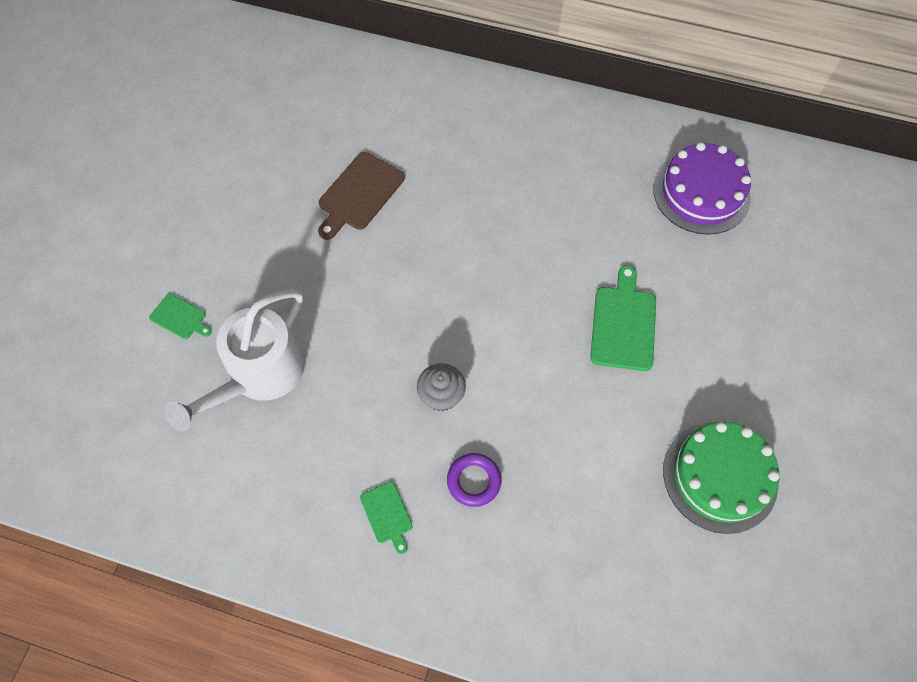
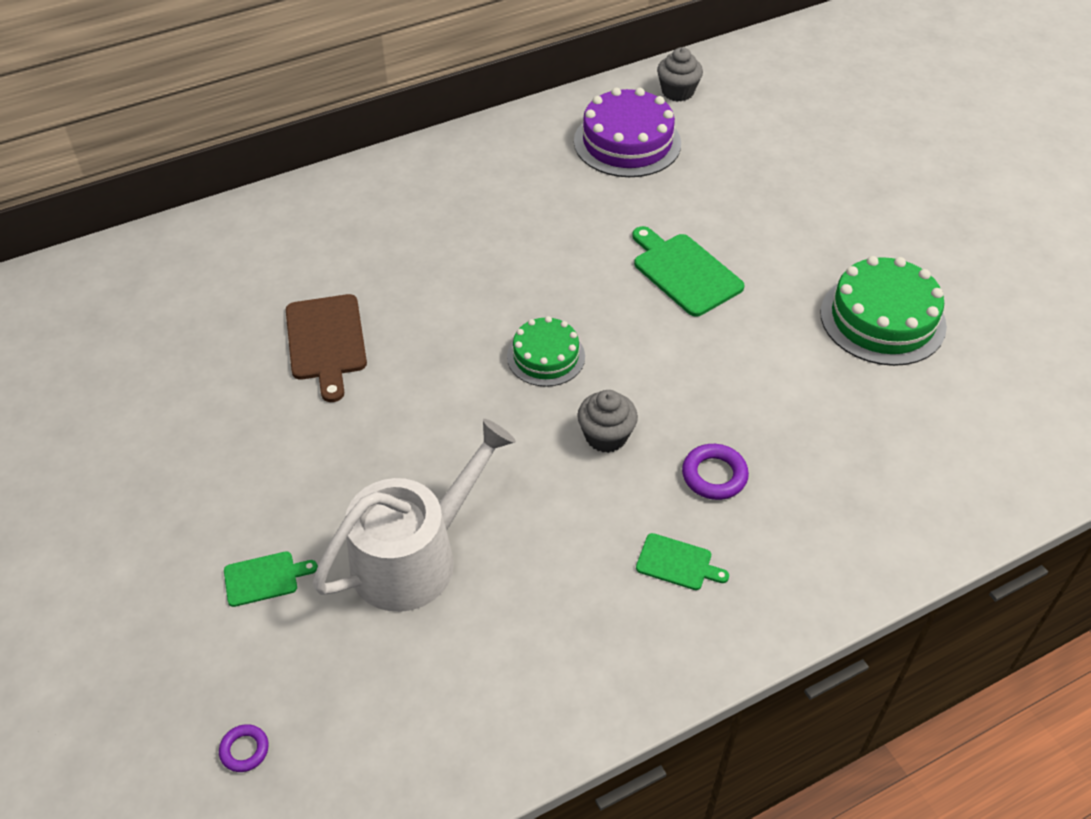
camera: 45 degrees left, 15 degrees down
white watering can [165,289,305,432] -> white watering can turned 120 degrees counterclockwise [312,419,516,612]
none -> purple ring [219,724,269,772]
none -> green cake [507,316,585,387]
none -> grey cupcake [657,47,703,102]

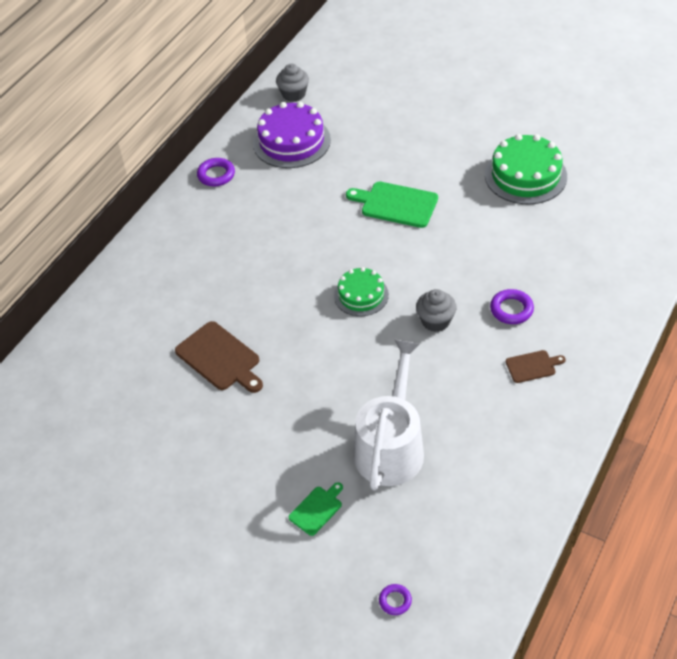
camera: 30 degrees left, 0 degrees up
green cutting board [636,533,729,590] -> brown cutting board [506,350,566,383]
none -> purple ring [197,158,235,186]

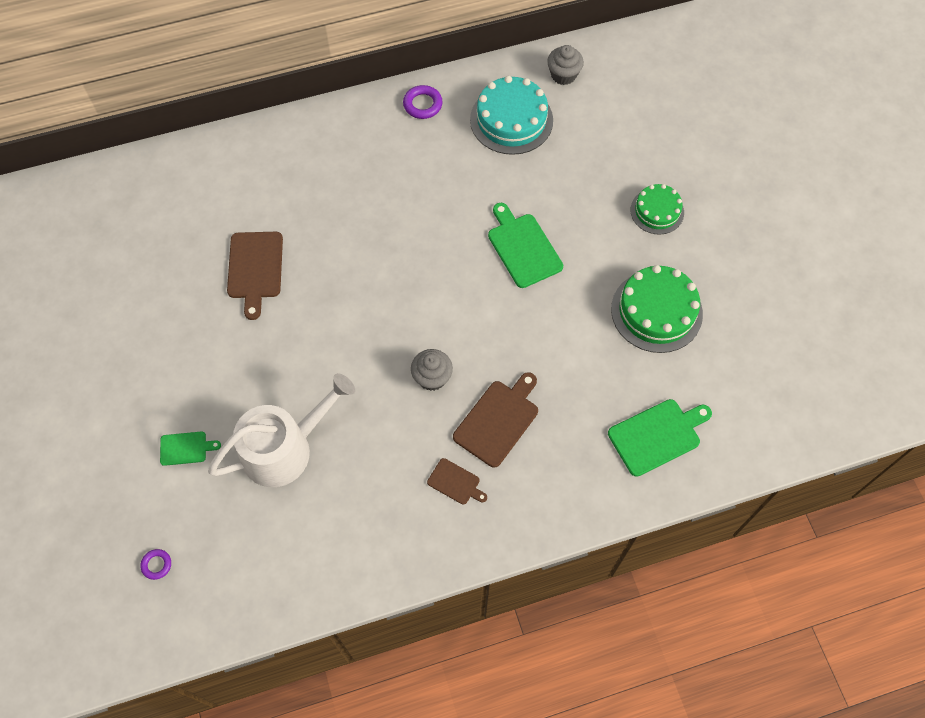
camera: 40 degrees right, 15 degrees up
purple cake [253,102,331,168] -> turquoise cake [470,76,553,155]
green cake [334,267,389,316] -> green cake moved to [630,184,684,235]
purple ring [490,289,534,324] -> brown cutting board [453,372,538,468]
none -> green cutting board [608,399,712,477]

